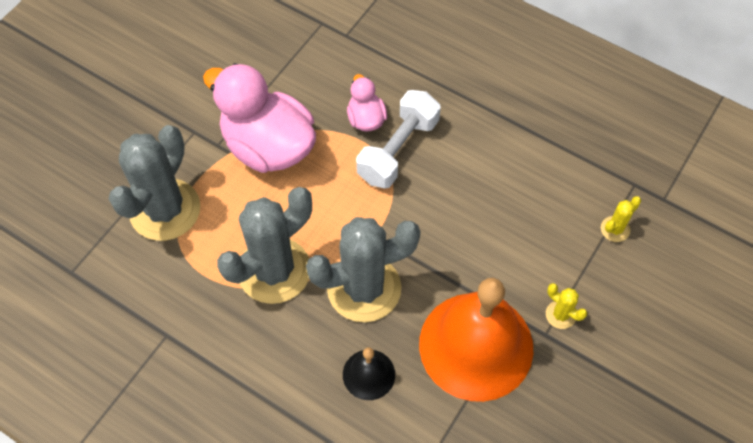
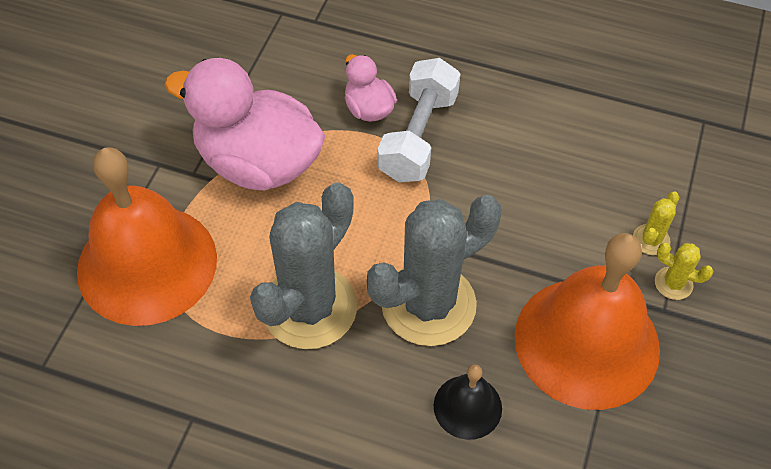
camera: 15 degrees left, 5 degrees down
grey cactus [109,125,200,241] -> orange bell [77,147,217,326]
yellow cactus [601,196,641,242] -> yellow cactus moved to [633,192,679,255]

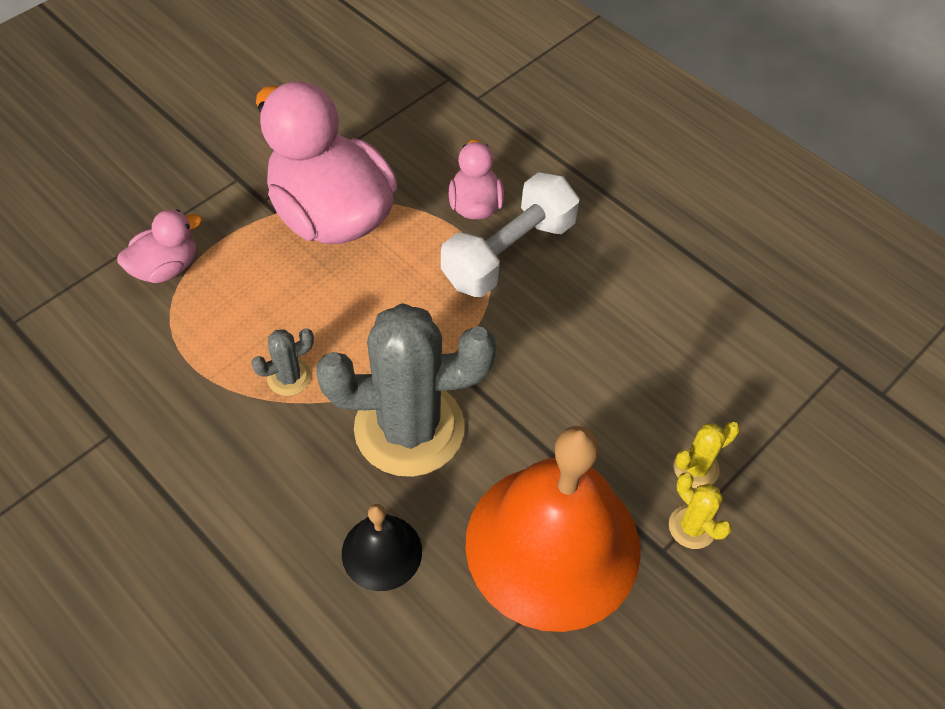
camera: 25 degrees right, 0 degrees up
orange bell [77,147,217,326] -> pink duck [117,209,202,283]
grey cactus [250,182,357,349] -> grey cactus [251,328,314,396], size x0.41

